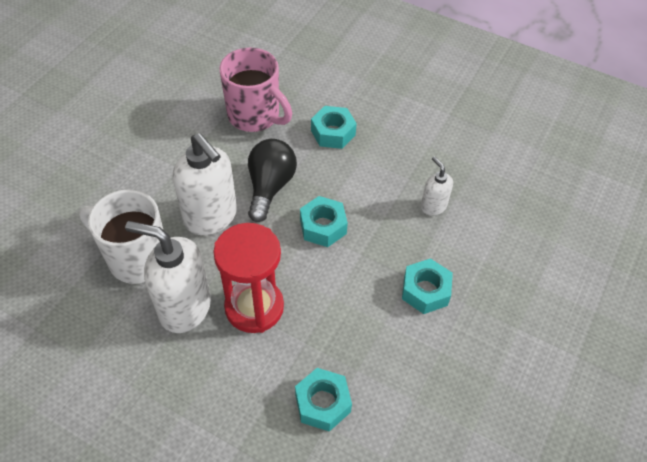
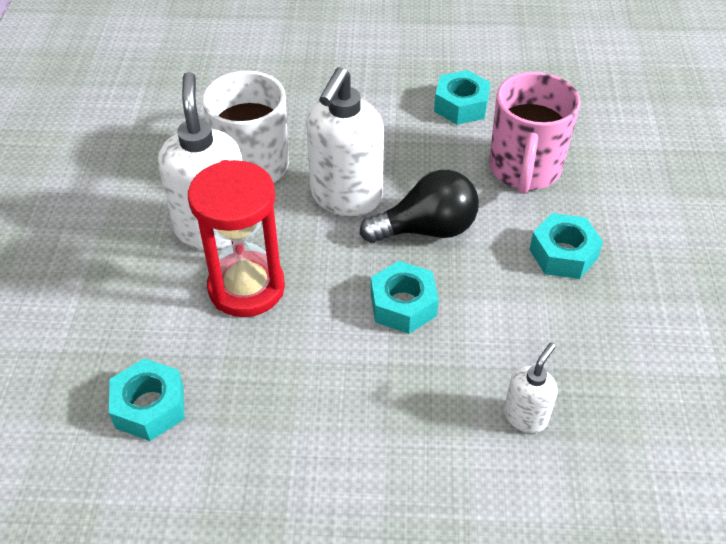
camera: 65 degrees right, 5 degrees down
turquoise nut [402,258,453,314] -> turquoise nut moved to [434,70,491,125]

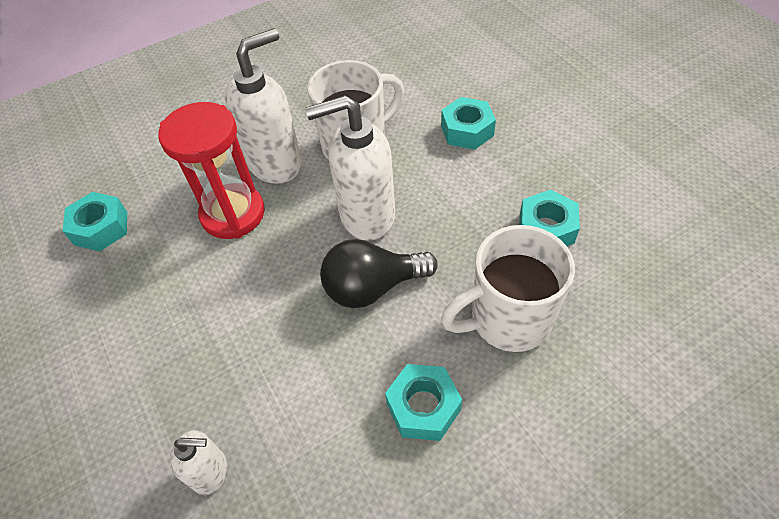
camera: 60 degrees right, 5 degrees up
black light bulb [360,170,479,243] -> black light bulb turned 120 degrees clockwise [320,239,438,308]
turquoise nut [371,261,439,334] -> turquoise nut moved to [441,97,496,150]
pink mug [489,72,581,194] -> white mug [441,225,575,352]

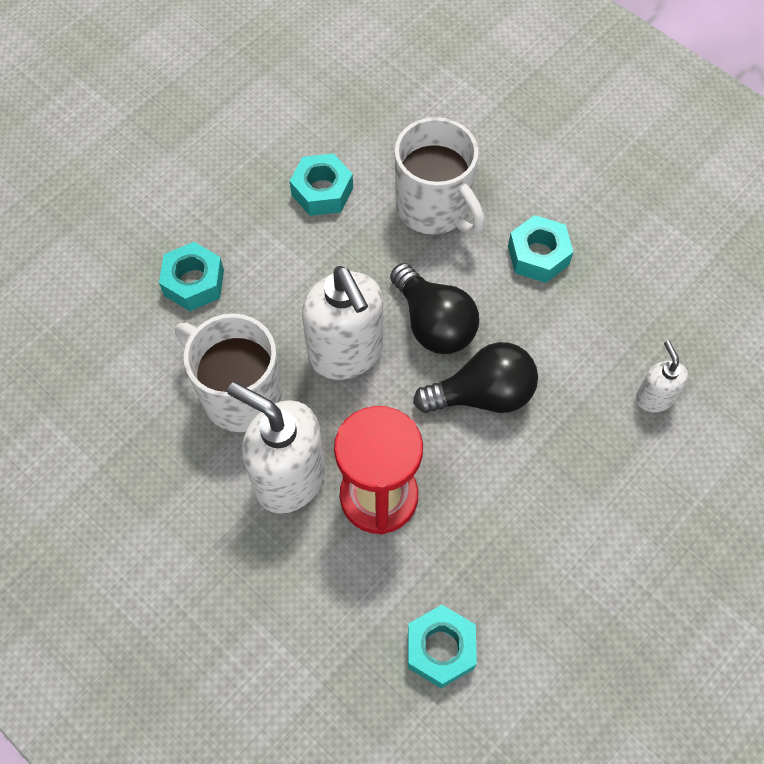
camera: 110 degrees left, 10 degrees up
none -> black light bulb [413,342,538,413]

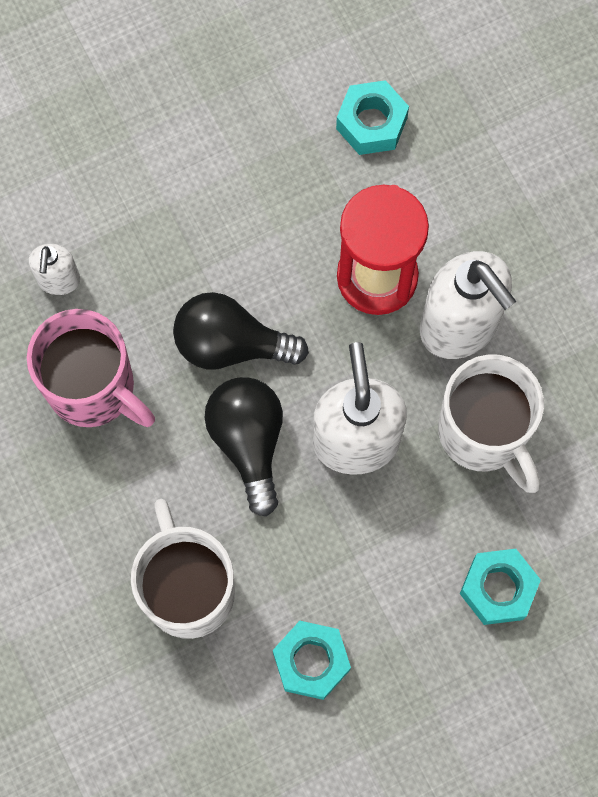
camera: 160 degrees left, 10 degrees up
turquoise nut [508,215,573,283] -> none
none -> pink mug [27,309,155,427]

